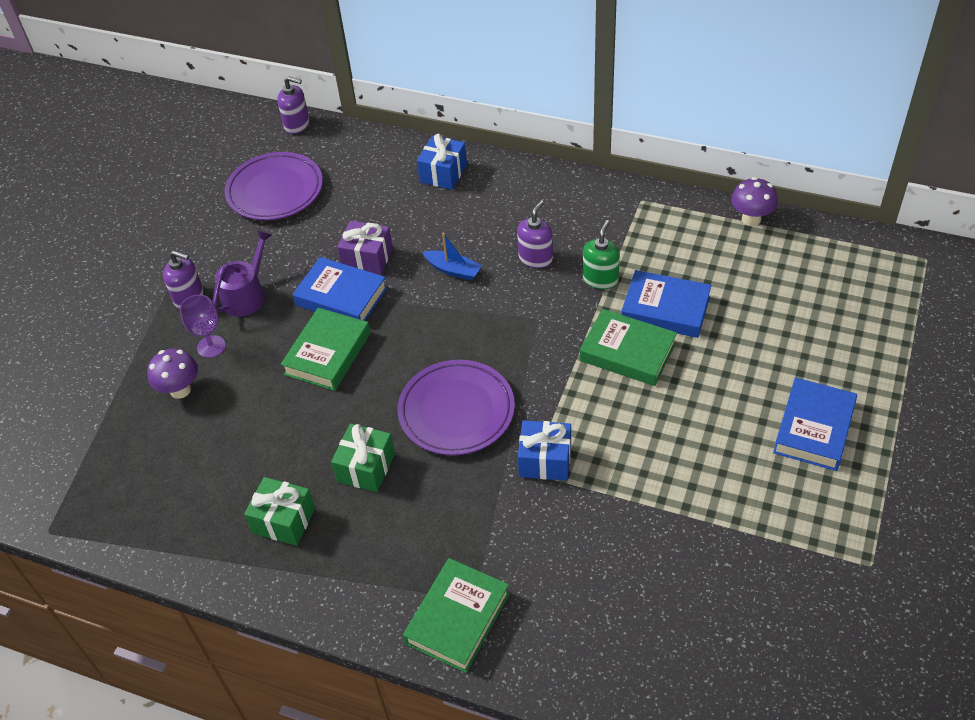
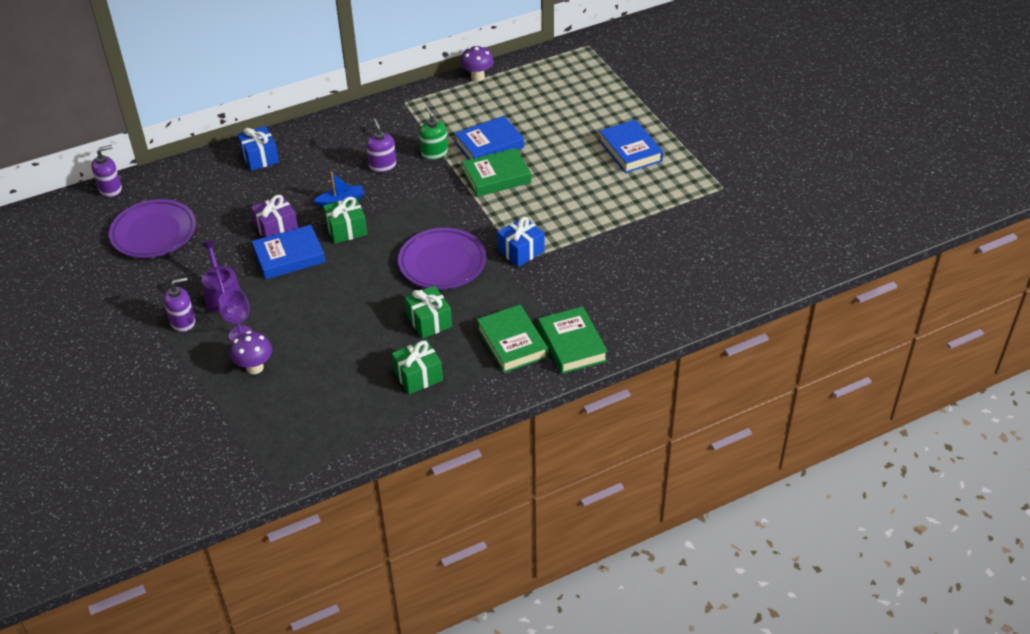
camera: 50 degrees left, 5 degrees down
green book [281,308,371,391] -> green book moved to [477,305,548,373]
none -> green gift [323,197,367,244]

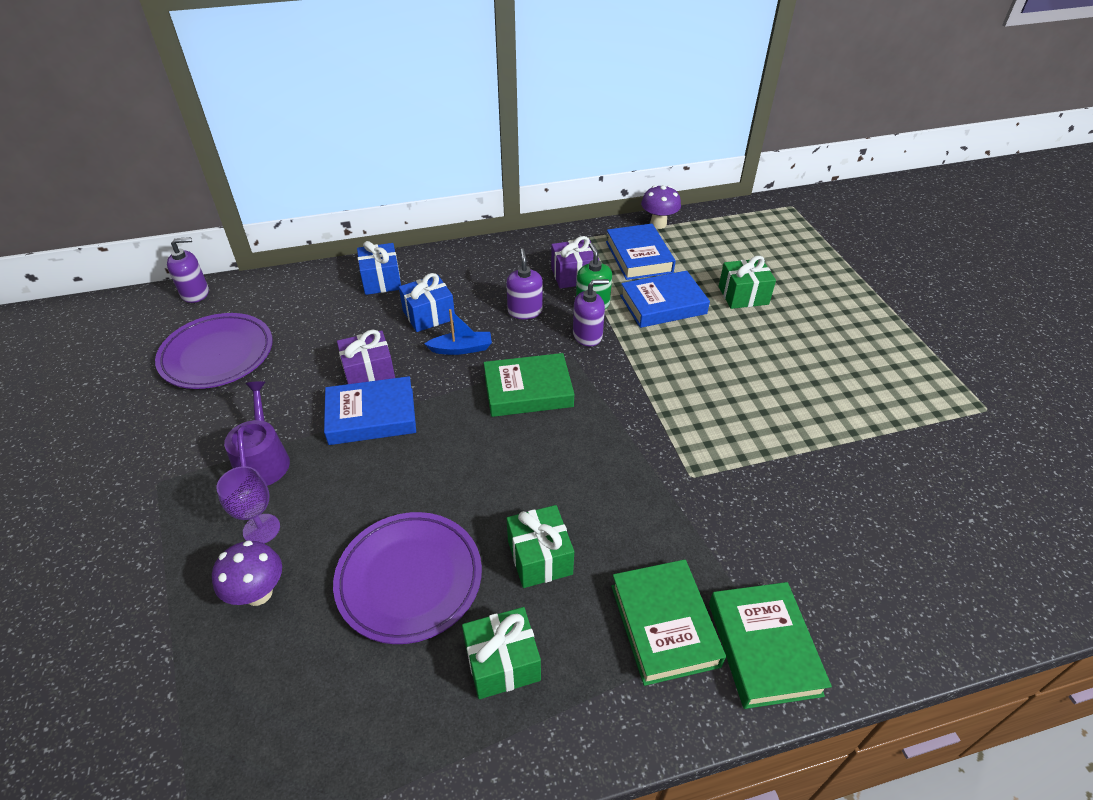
camera: 10 degrees right, 0 degrees up
purple soap dispenser [163,277,196,332] -> purple soap dispenser moved to [573,279,609,346]
green gift [323,197,367,244] -> green gift moved to [719,256,776,309]
purple plate [398,228,486,290] -> purple plate moved to [333,512,482,644]
green book [462,148,531,197] -> green book moved to [484,353,574,417]
blue gift [497,217,545,267] -> blue gift moved to [399,273,455,332]
blue book [599,120,663,173] -> blue book moved to [606,224,676,280]
none -> purple gift [551,236,599,289]

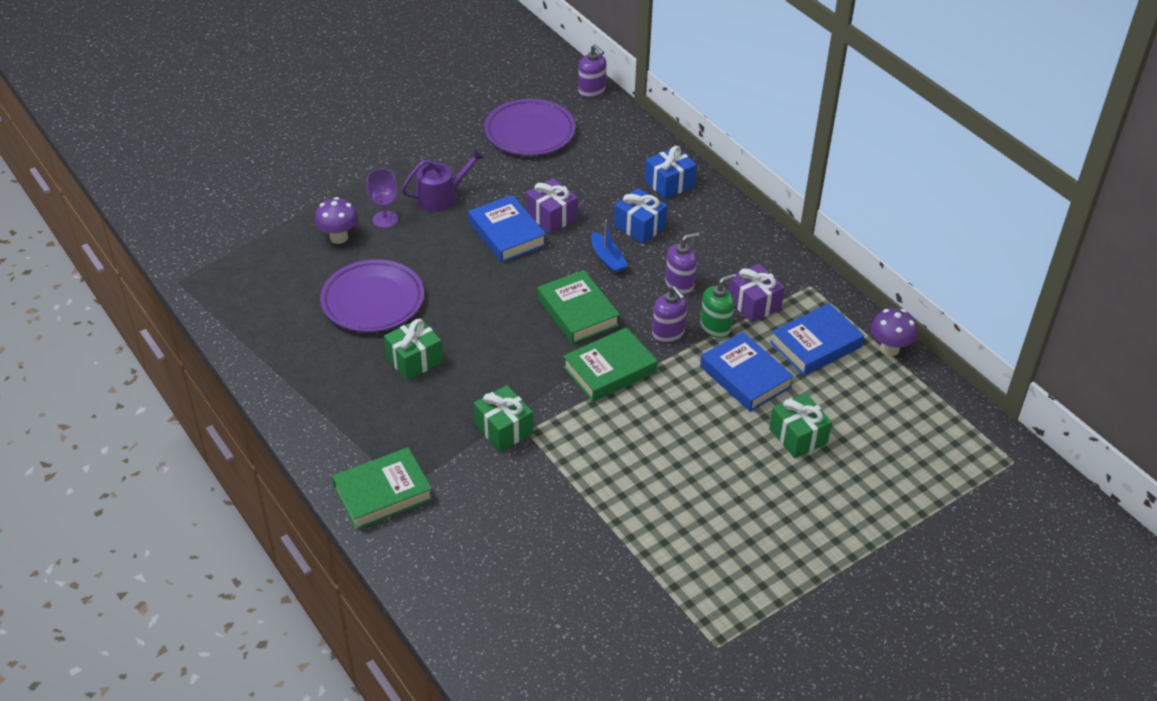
camera: 70 degrees right, 0 degrees up
green gift [462,607,541,699] -> green gift moved to [474,385,533,452]
green book [611,559,726,686] -> green book moved to [563,327,657,402]

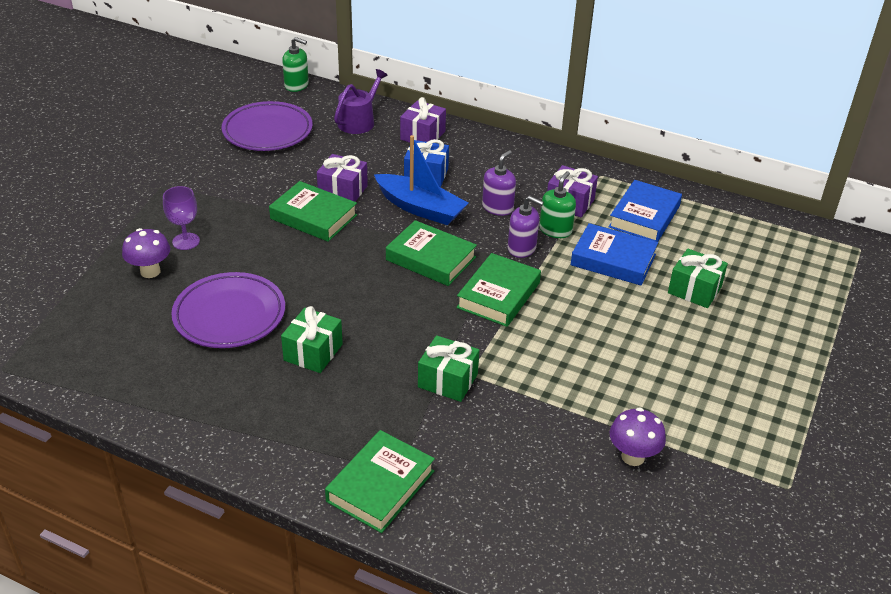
camera: 30 degrees left, 5 degrees down
purple watering can [401,148,485,212] -> purple watering can moved to [334,69,388,134]
blue book [468,195,546,263] -> green book [269,181,357,242]
purple soap dispenser [578,44,607,98] -> green soap dispenser [282,37,309,92]
blue boat [591,220,628,274] -> blue boat [374,135,468,225], size x1.76
blue gift [645,146,697,199] -> purple gift [400,97,446,142]
purple mushroom [871,308,918,356] -> purple mushroom moved to [610,408,666,466]

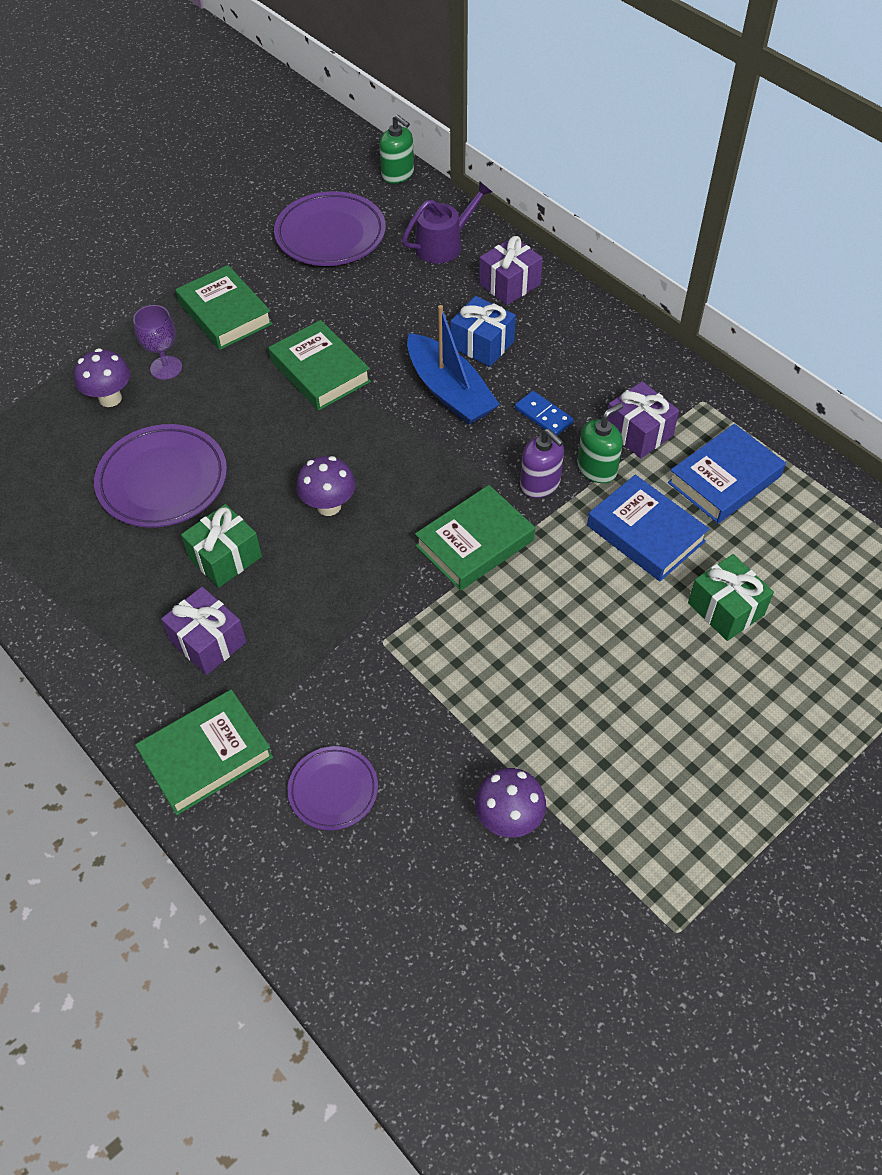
camera: 25 degrees right, 15 degrees up
purple gift [317,154,368,202] -> purple gift moved to [161,587,246,675]
green book [386,220,477,286] -> green book moved to [176,265,273,350]
green gift [418,335,479,402] -> none
purple soap dispenser [482,150,516,216] -> blue domino [515,391,574,436]
none -> purple plate [288,746,378,830]
none -> purple mushroom [296,456,356,516]

